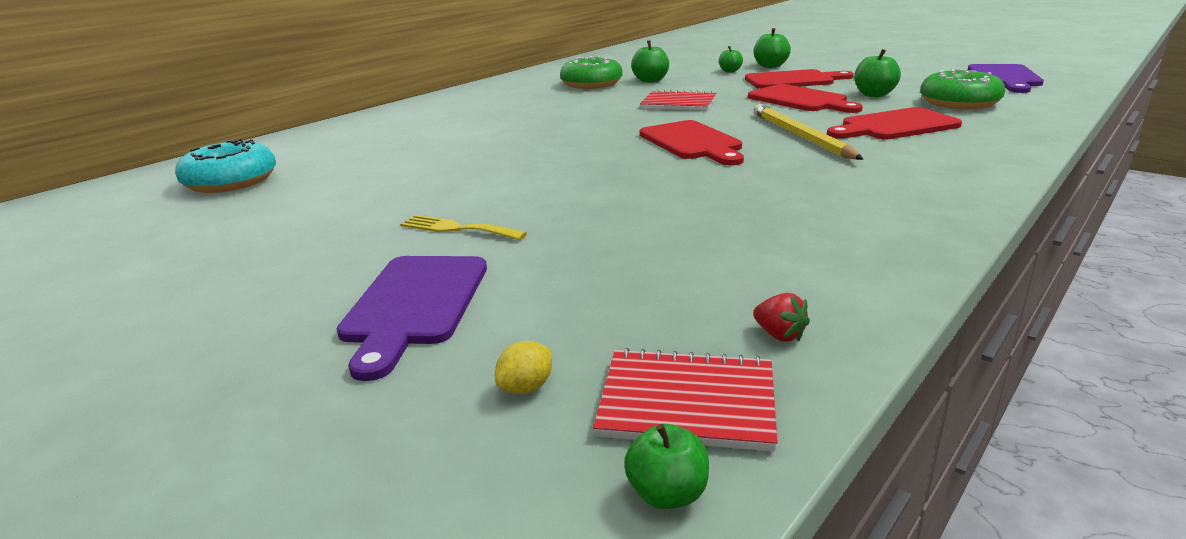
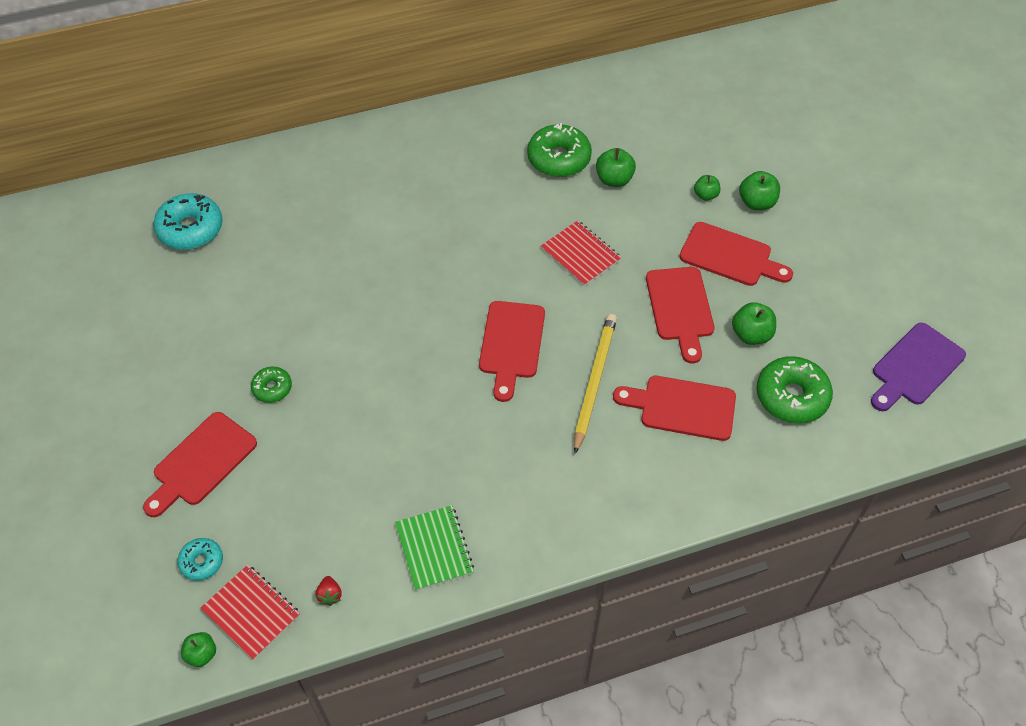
camera: 30 degrees right, 30 degrees up
purple cutting board [337,256,487,381] -> red cutting board [143,412,257,517]
yellow fork [400,215,527,240] -> green donut [251,367,292,403]
yellow lemon [495,341,552,394] -> turquoise donut [177,538,223,581]
none -> green notebook [395,505,474,591]

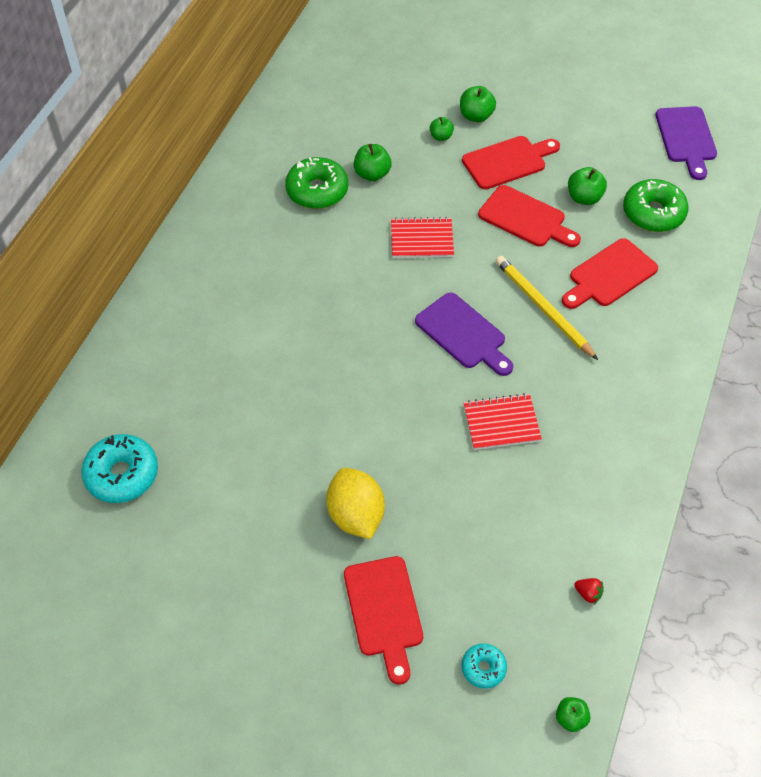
camera: 50 degrees left, 0 degrees up
red notebook [201,565,300,660] -> red notebook moved to [464,393,542,450]
green donut [251,367,292,403] -> yellow lemon [326,468,385,539]
green notebook [395,505,474,591] -> none
red cutting board [479,301,545,402] -> purple cutting board [415,292,513,376]

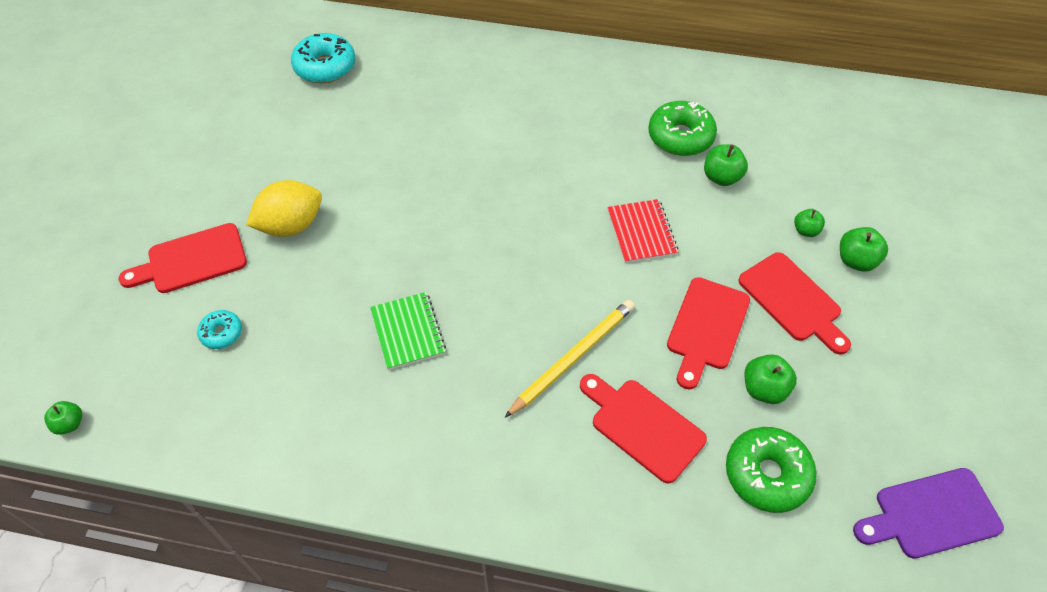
camera: 80 degrees right, 0 degrees up
purple cutting board [415,292,513,376] -> none
turquoise donut [462,643,507,689] -> turquoise donut moved to [197,310,242,349]
red notebook [464,393,542,450] -> green notebook [370,292,446,370]
red strawberry [574,578,604,604] -> none

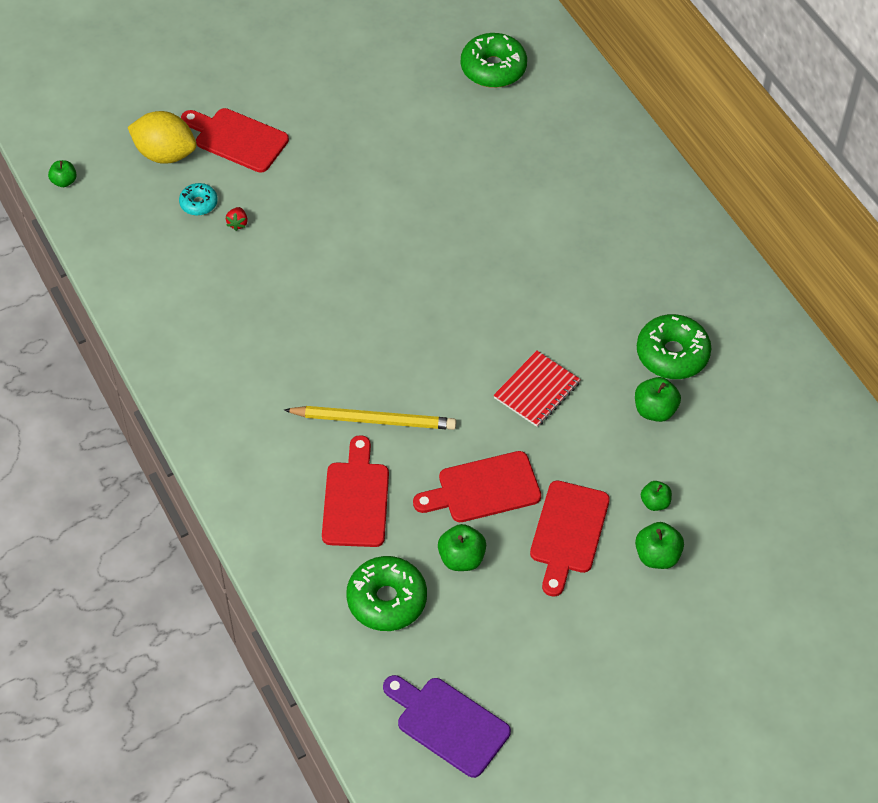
camera: 50 degrees right, 0 degrees up
yellow lemon [246,180,322,237] -> yellow lemon moved to [128,111,196,164]
turquoise donut [291,33,355,83] -> green donut [461,33,527,88]
green notebook [370,292,446,370] -> none
none -> red strawberry [226,207,248,231]

